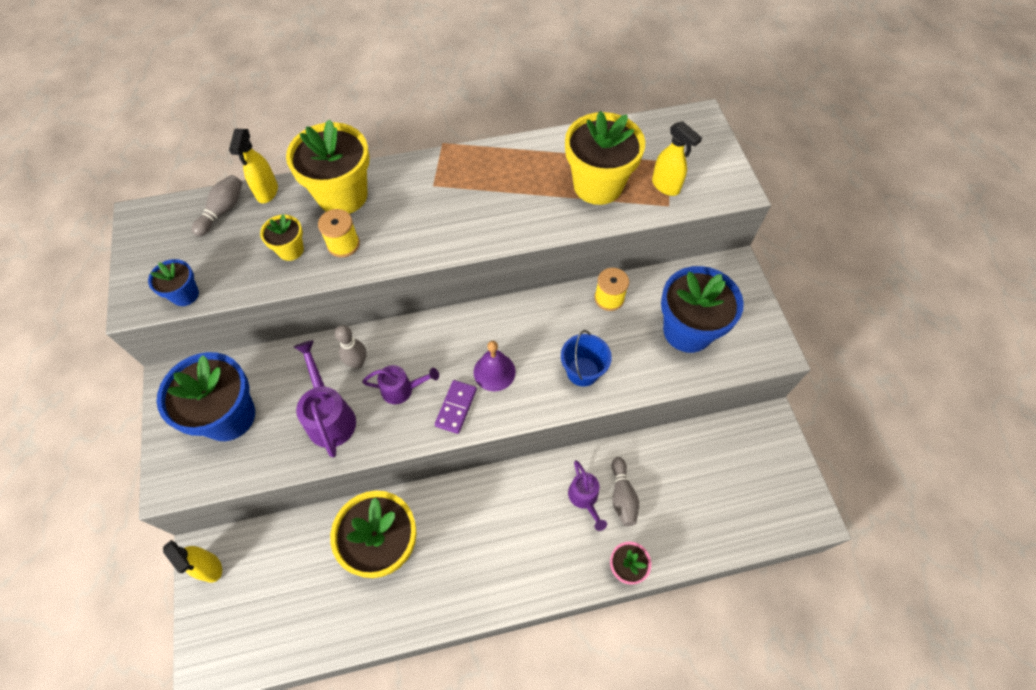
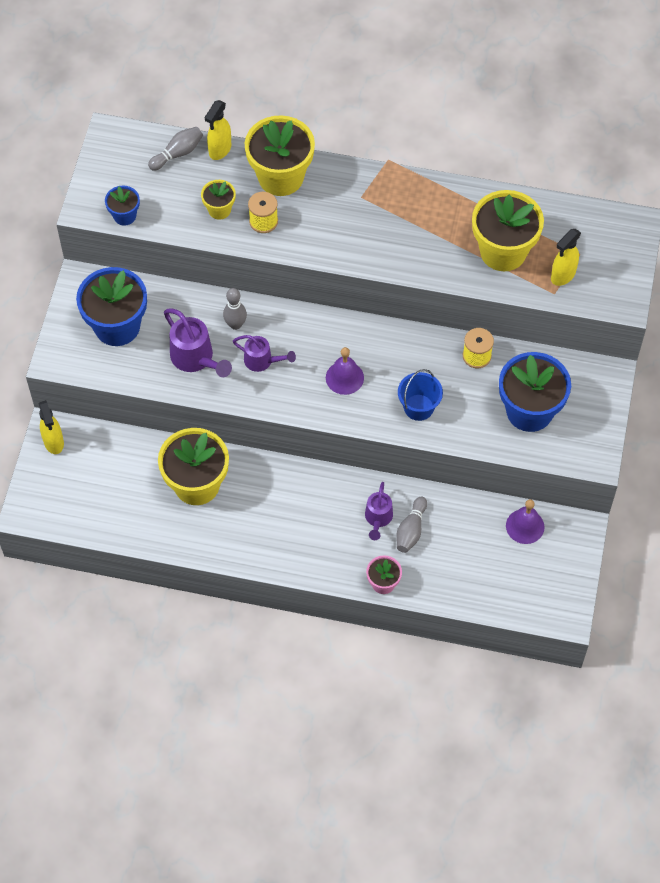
camera: 25 degrees right, 0 degrees up
purple watering can [294,340,356,457] -> purple watering can turned 135 degrees clockwise [164,309,232,377]
purple domino [435,380,477,434] -> none
yellow spray bottle [652,121,702,196] -> yellow spray bottle turned 60 degrees clockwise [551,229,581,286]
none -> purple bell [506,499,544,544]

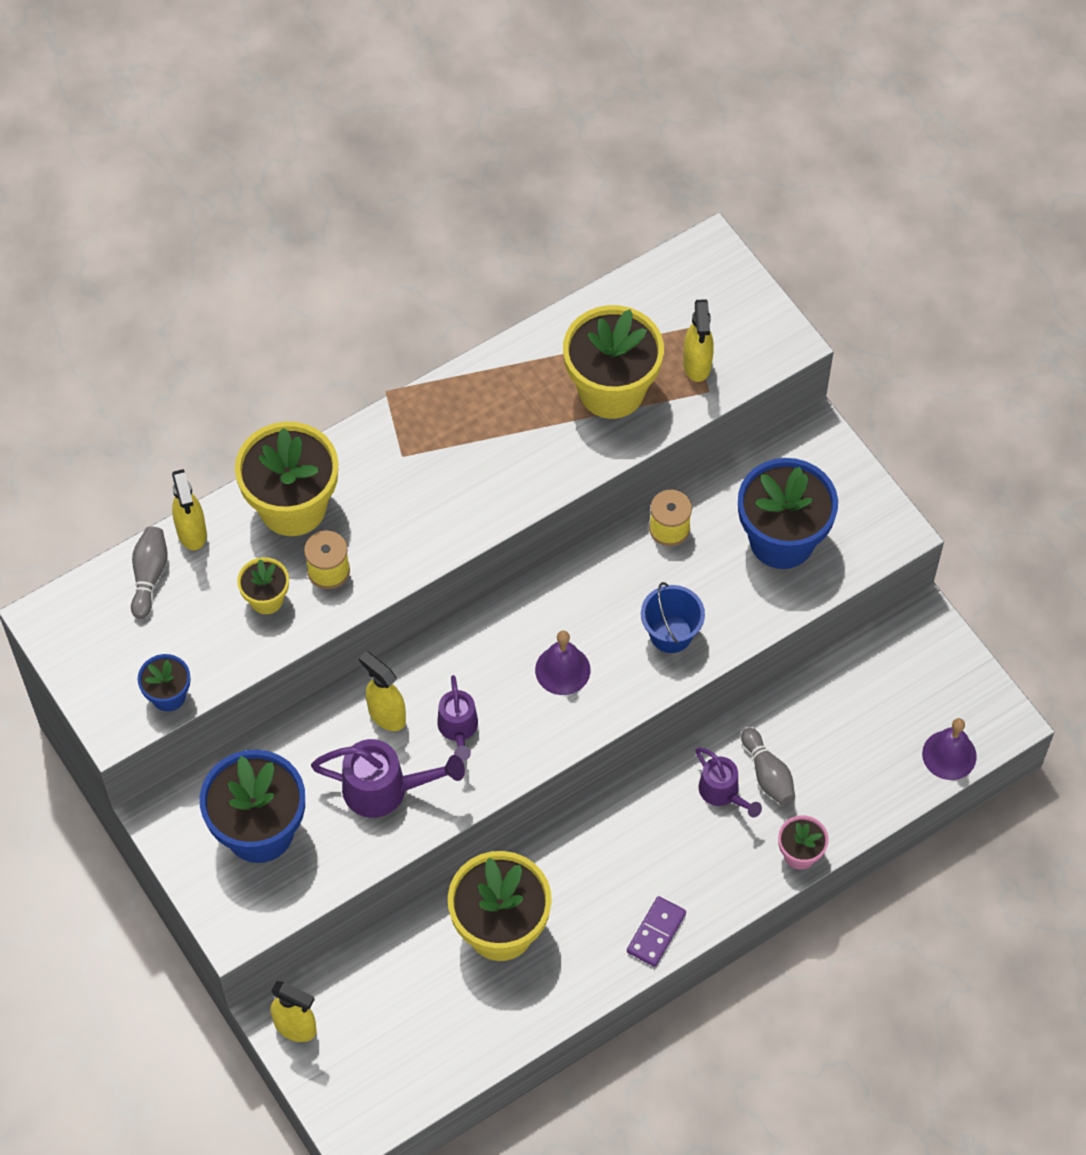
camera: 45 degrees left, 0 degrees up
grey bowling pin [223,288,247,330] -> yellow spray bottle [359,651,406,731]
purple watering can [233,335,296,372] -> purple watering can turned 105 degrees clockwise [437,675,478,761]
purple bell [506,499,544,544] -> purple bell moved to [922,718,977,780]
none -> purple domino [627,896,686,967]

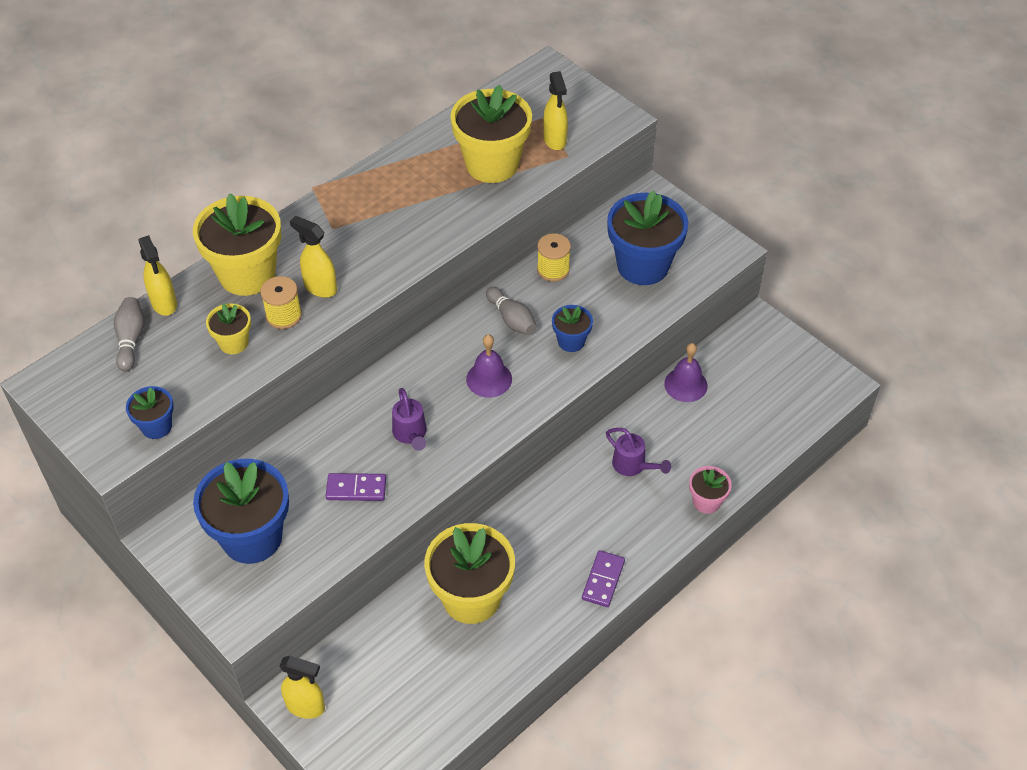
camera: 10 degrees left, 10 degrees down
purple watering can [311,739,465,818] -> purple domino [326,473,386,501]
yellow spray bottle [359,651,406,731] -> yellow spray bottle moved to [290,216,337,298]
blue bucket [641,582,705,653] -> blue flower pot [552,305,593,352]
grey bowling pin [741,728,795,806] -> grey bowling pin moved to [486,287,537,335]
purple bell [922,718,977,780] -> purple bell moved to [664,343,708,402]

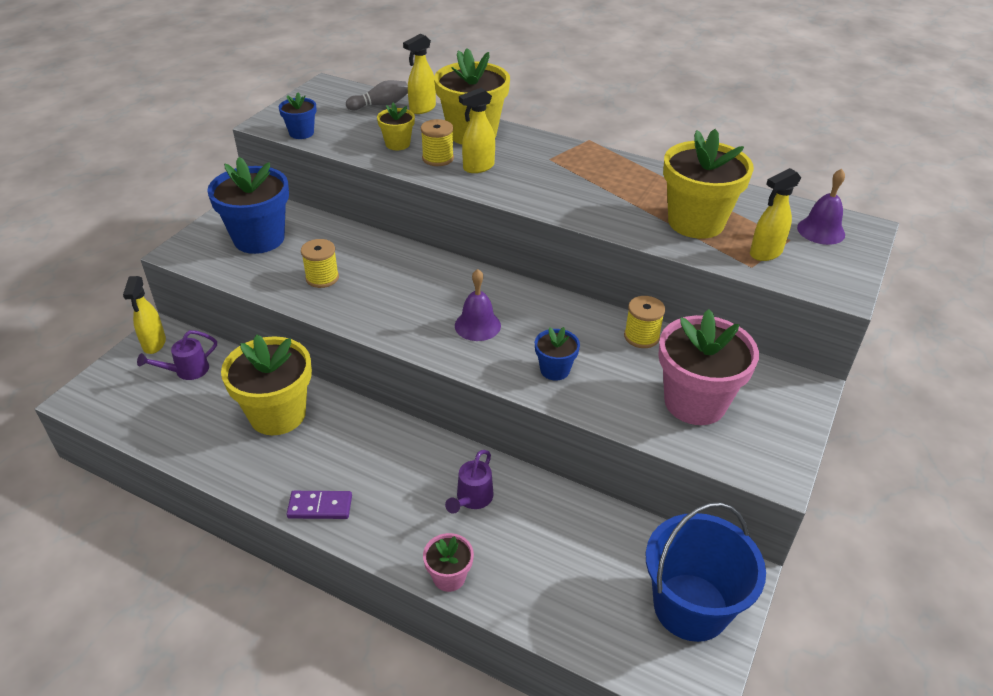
camera: 70 degrees right, 10 degrees down
yellow spray bottle [290,216,337,298] -> yellow spray bottle turned 135 degrees counterclockwise [459,88,495,173]
purple domino [326,473,386,501] -> yellow spool [301,239,339,288]
purple watering can [392,388,427,451] -> purple watering can moved to [137,330,217,380]
grey bowling pin [486,287,537,335] -> none
blue flower pot [607,190,688,285] -> pink flower pot [658,309,759,425]
purple bell [664,343,708,402] -> purple bell moved to [797,169,845,245]
none -> blue bucket [646,502,766,642]

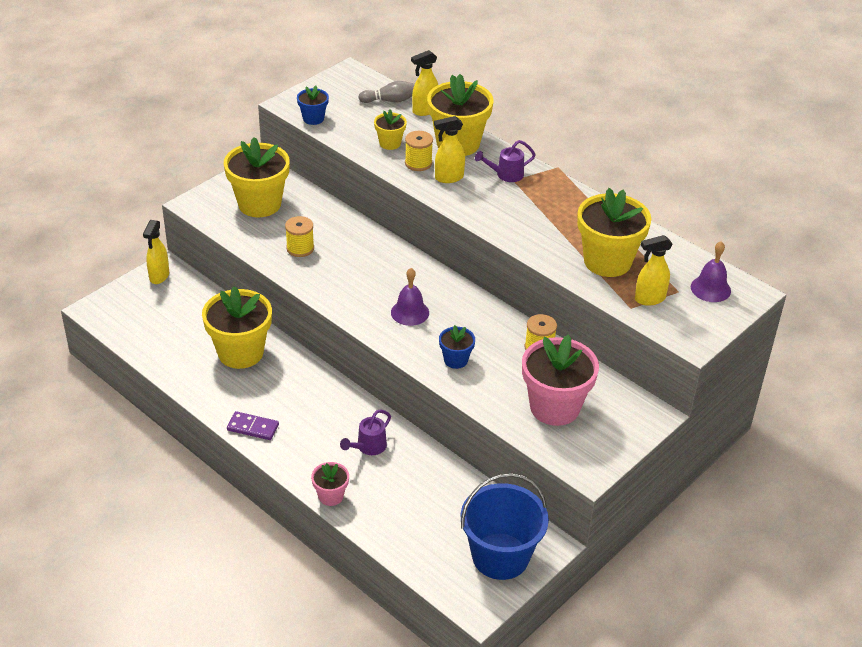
camera: 15 degrees right, 0 degrees up
purple watering can [137,330,217,380] -> purple watering can moved to [475,140,536,182]
blue flower pot [207,157,289,254] -> yellow flower pot [224,137,290,217]

